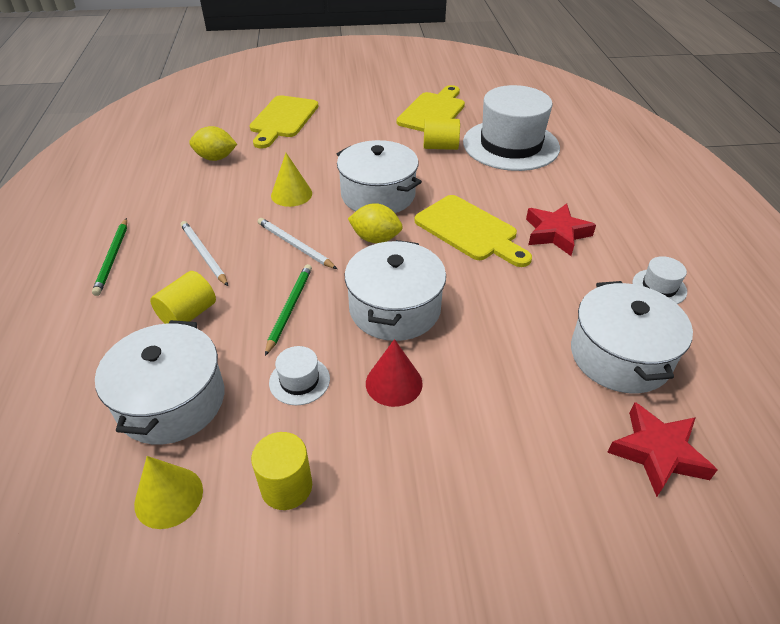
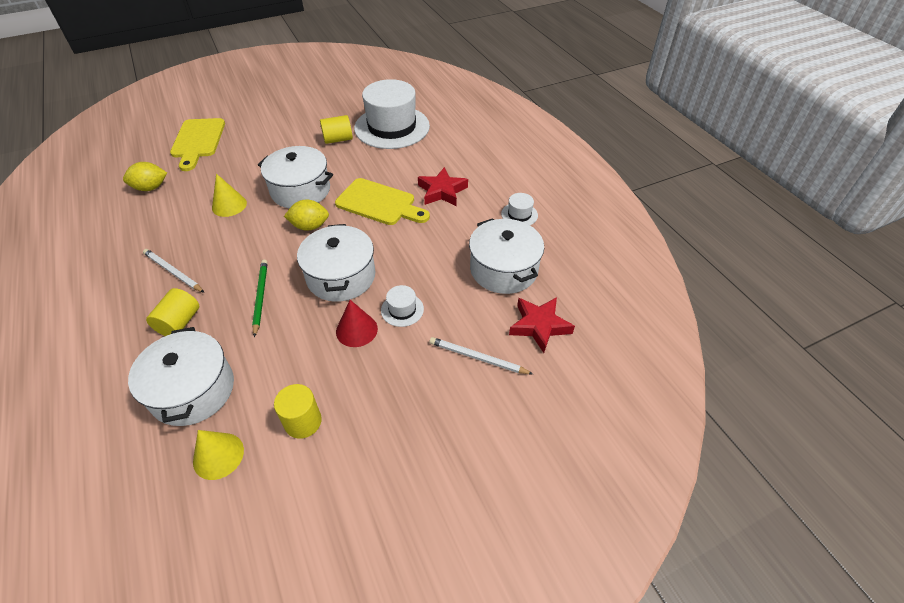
camera: 20 degrees left, 5 degrees up
green pencil [92,218,127,296] -> none
white pencil [258,218,337,269] -> white pencil moved to [429,337,533,374]
white hat [269,346,330,405] -> white hat moved to [381,285,424,327]
yellow cutting board [396,85,465,132] -> none

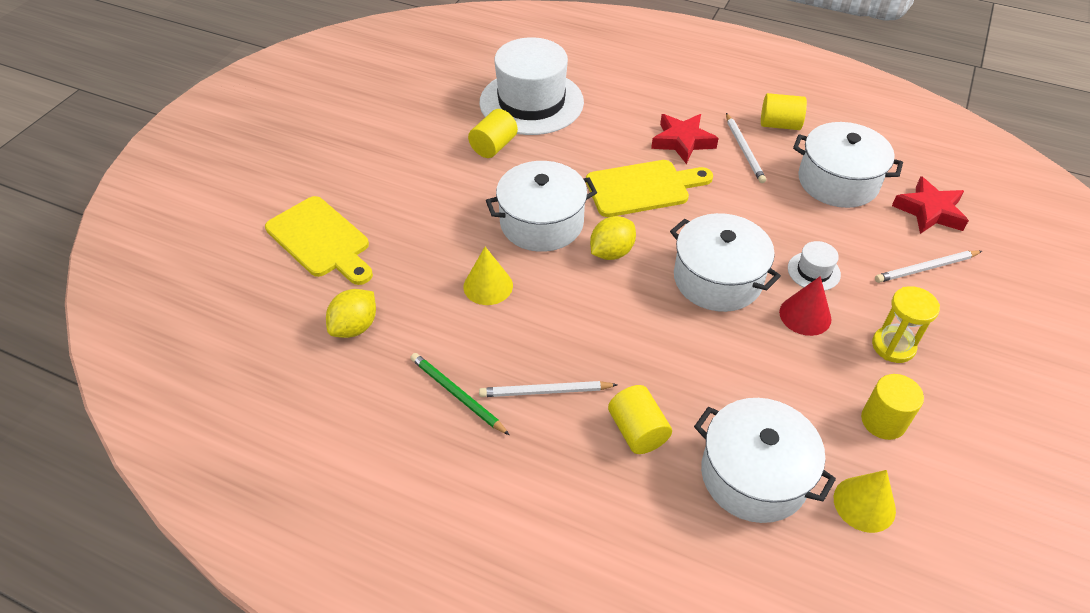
camera: 40 degrees left, 0 degrees up
green pencil [252,260,268,337] -> green pencil moved to [410,353,509,435]
white hat [501,193,538,225] -> yellow cylinder [761,93,807,130]
none -> white pencil [726,113,766,183]
none -> yellow hourglass [872,286,940,363]

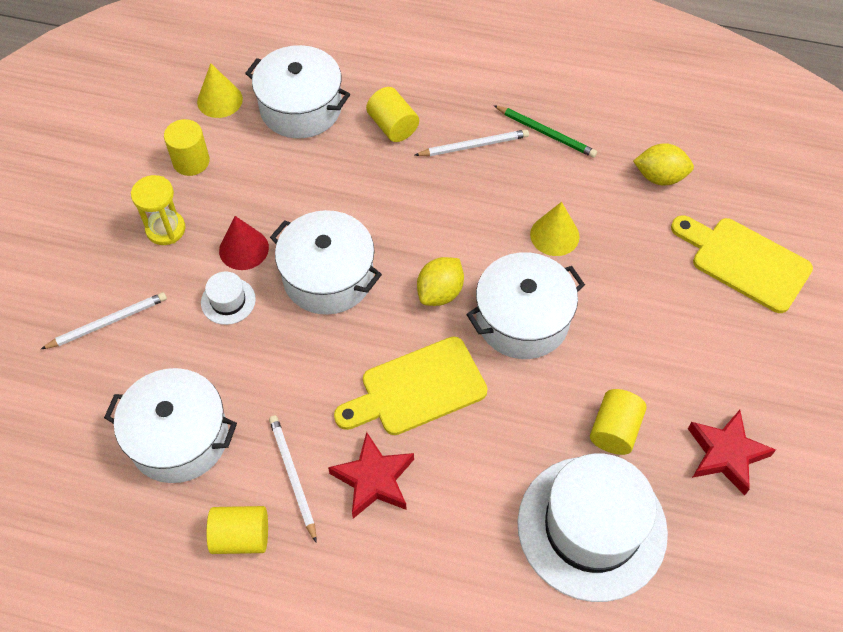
camera: 170 degrees right, 10 degrees up
yellow lemon [326,289,376,338] -> yellow lemon turned 75 degrees clockwise [633,143,694,186]
red star [892,176,969,234] -> red star moved to [688,410,776,495]

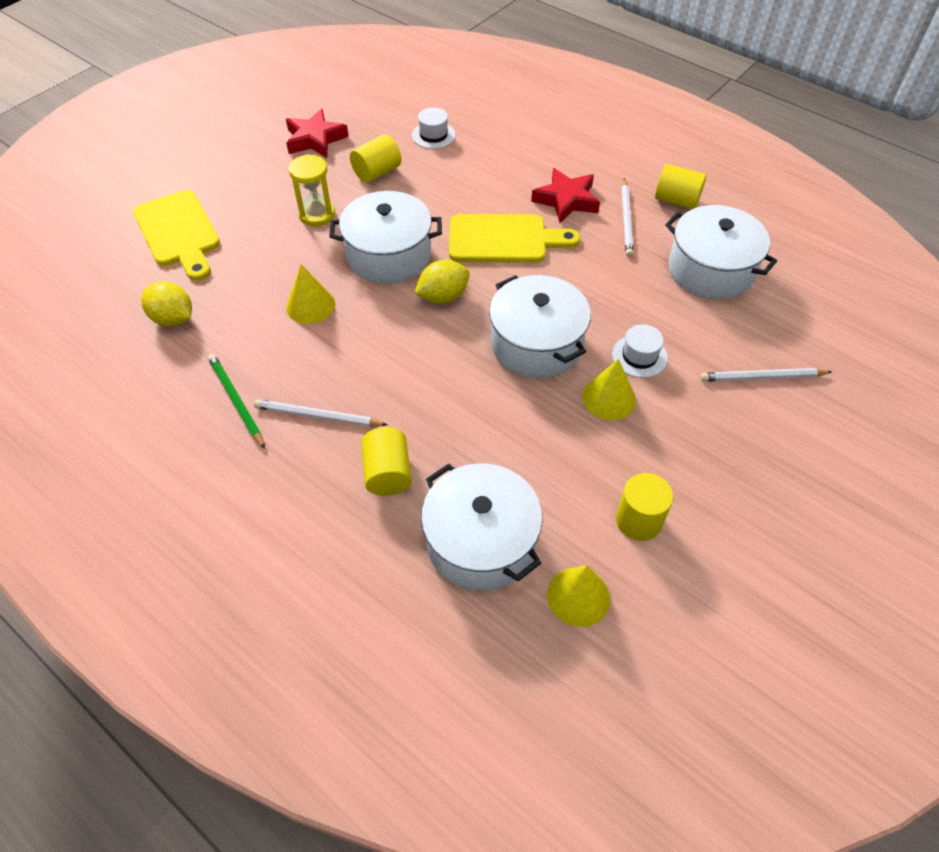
camera: 155 degrees left, 5 degrees down
yellow hourglass [131,175,185,245] -> yellow hourglass moved to [288,154,335,226]
red cone [219,216,269,270] -> yellow cone [582,359,636,420]
white hat [517,454,668,602] -> white hat [412,108,456,149], size x0.41

